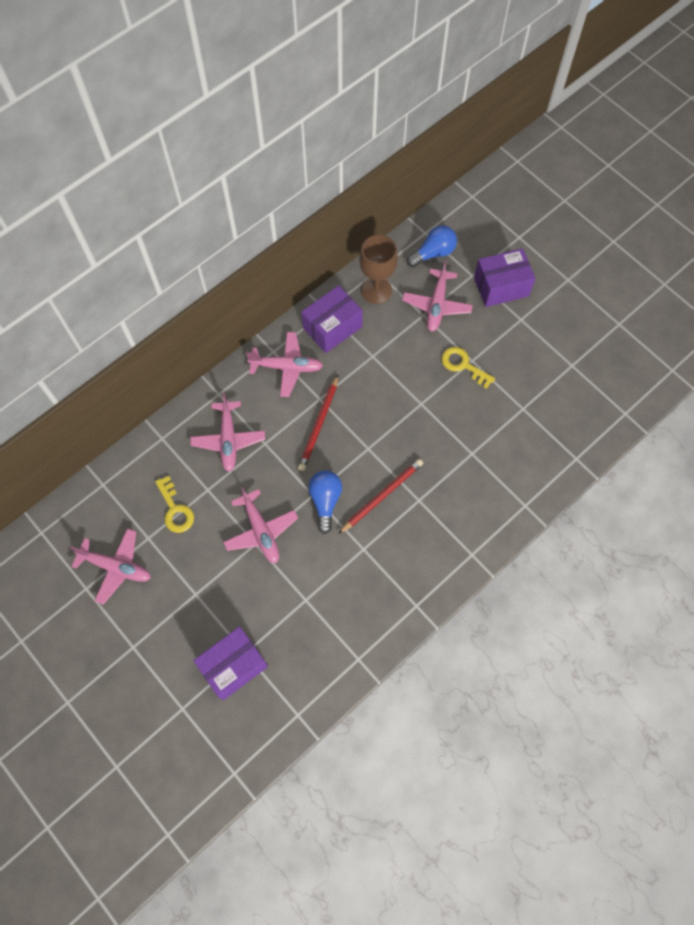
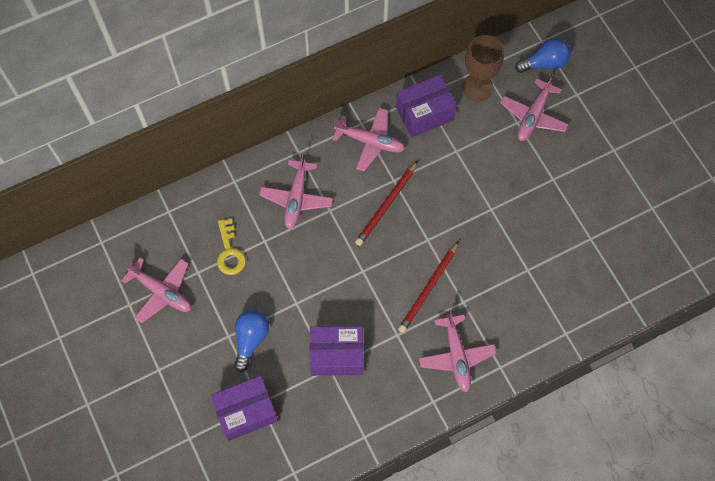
camera: 15 degrees right, 0 degrees up
pink plane [223,487,298,563] -> pink plane moved to [419,310,497,392]
blue light bulb [308,471,342,534] -> blue light bulb moved to [234,310,269,373]
red pencil [338,459,423,534] -> red pencil turned 150 degrees clockwise [398,241,459,333]
yellow key [442,347,495,389] -> none
purple box [474,248,536,307] -> purple box moved to [309,326,363,376]

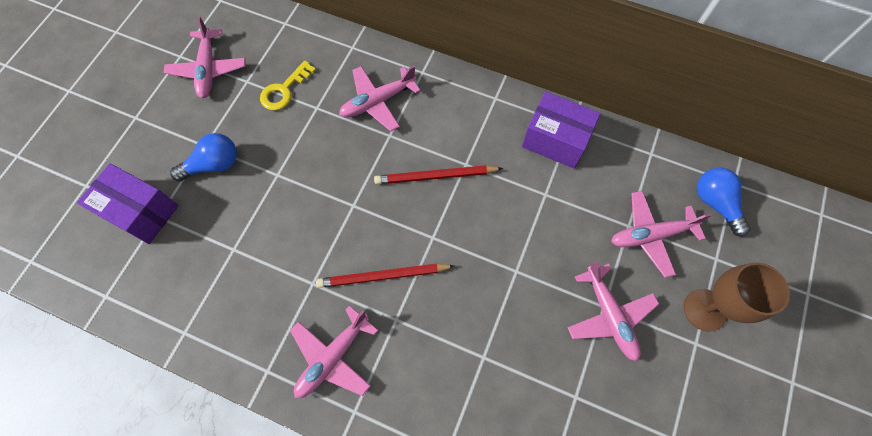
camera: 50 degrees right, 0 degrees up
purple box [309,326,363,376] -> none
pink plane [332,108,405,171] -> pink plane moved to [567,261,659,361]
brown goblet [462,35,504,101] -> brown goblet moved to [684,262,790,331]
blue light bulb [515,38,571,73] -> blue light bulb turned 150 degrees counterclockwise [697,168,750,237]

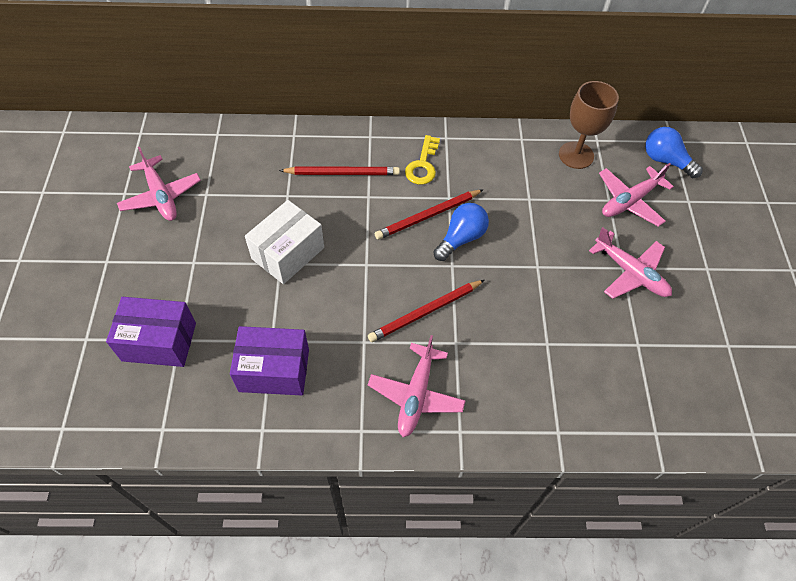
camera: 25 degrees left, 10 degrees down
blue light bulb [170,133,237,182] -> blue light bulb moved to [433,203,489,261]
yellow key [260,60,316,110] -> yellow key moved to [405,135,440,185]
pink plane [339,66,420,131] -> red pencil [279,166,400,175]
purple box [522,91,601,169] -> purple box moved to [230,326,309,395]
brown goblet [684,262,790,331] -> brown goblet moved to [559,81,619,169]
none -> white box [245,200,324,284]

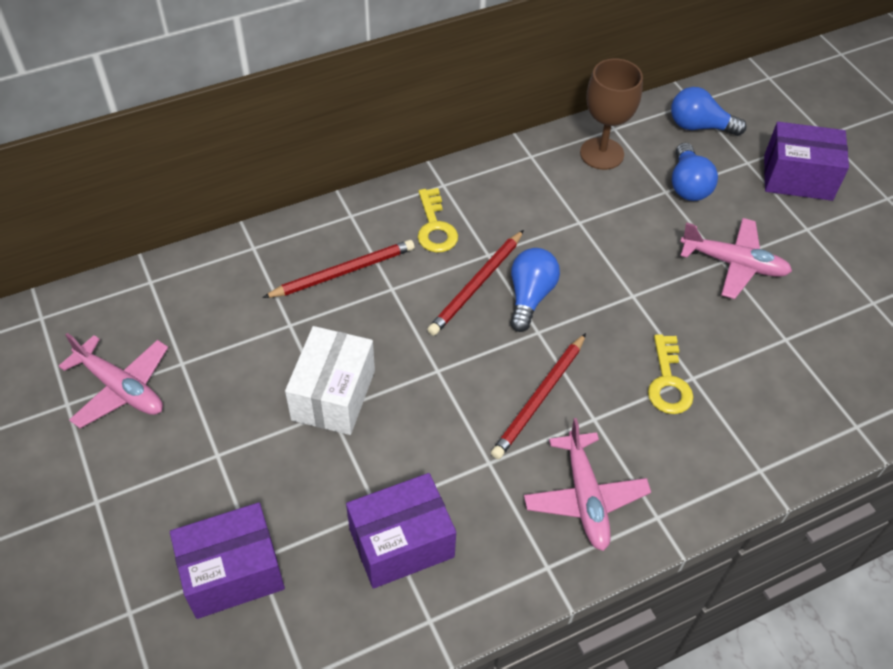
camera: 25 degrees left, 5 degrees down
pink plane [599,163,674,227] -> blue light bulb [672,143,718,201]
none -> yellow key [648,334,694,414]
none -> purple box [764,122,849,201]

